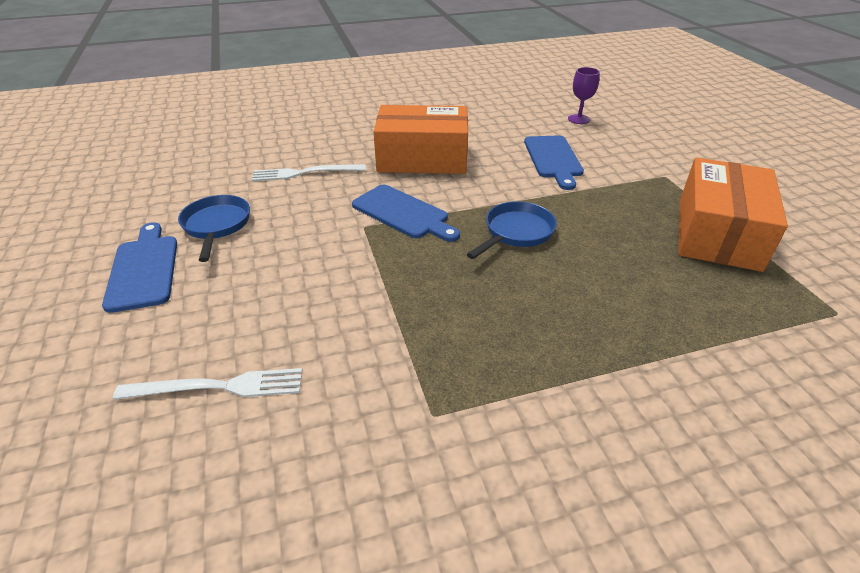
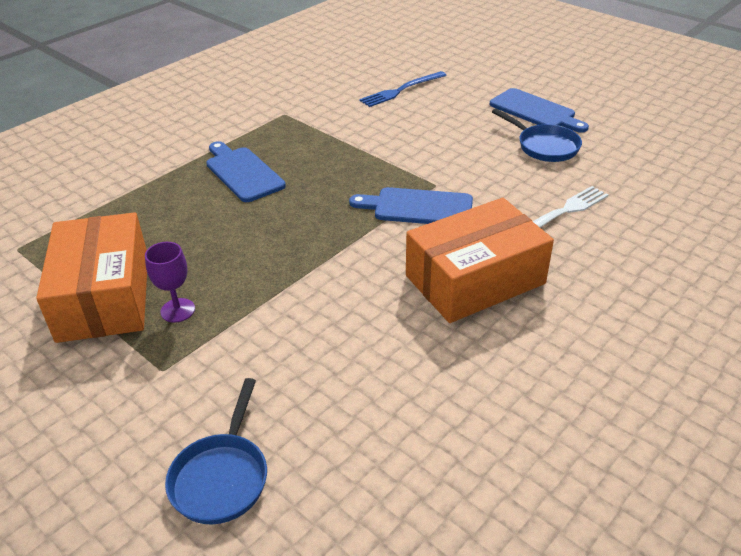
camera: 150 degrees right, 0 degrees up
white fork [113,368,302,400] -> blue fork [359,71,447,107]
blue pan [467,201,557,259] -> blue pan moved to [165,378,267,525]
blue cutting board [524,135,584,190] -> blue cutting board moved to [206,141,286,202]
purple goblet [568,67,600,124] -> purple goblet moved to [145,242,195,323]

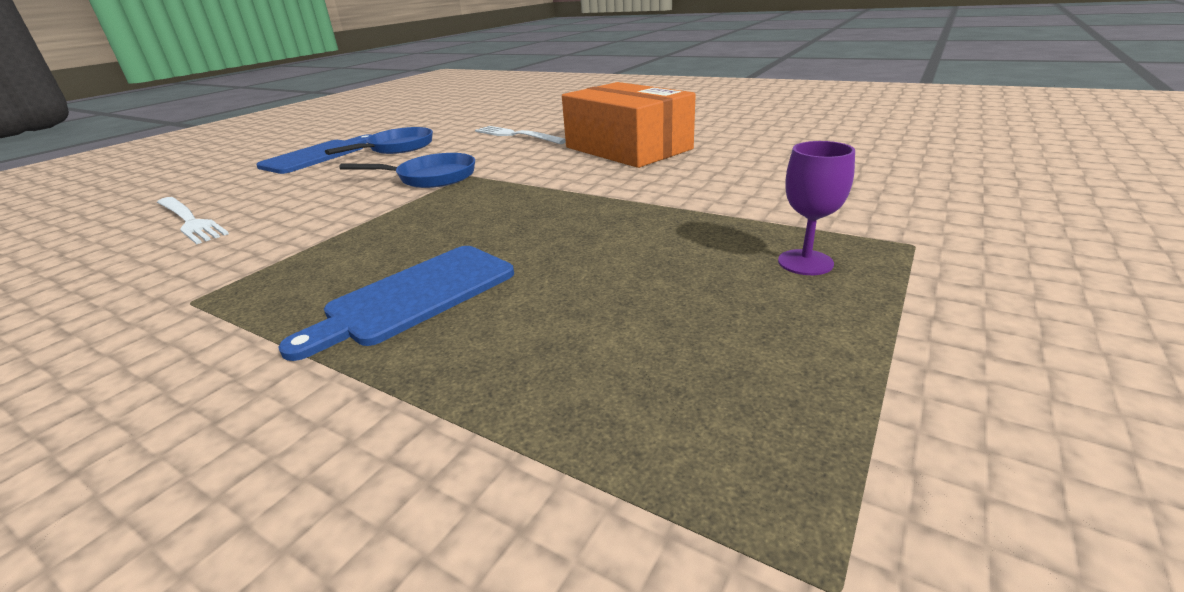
camera: 100 degrees left, 10 degrees down
orange box [36,212,147,343] -> none
blue pan [165,378,267,525] -> blue pan moved to [339,153,475,188]
blue cutting board [349,187,473,224] -> none
blue fork [359,71,447,107] -> white fork [157,197,229,244]

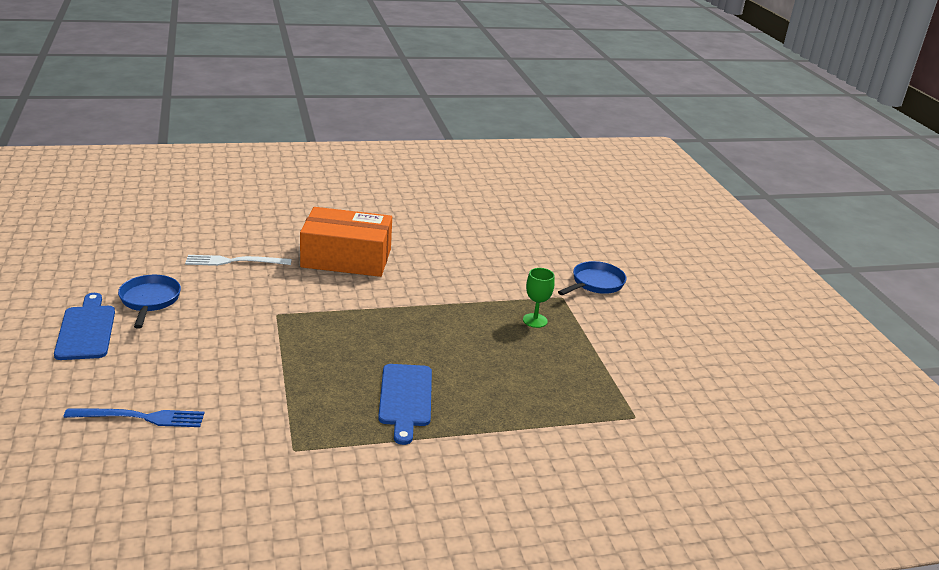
camera: 50 degrees left, 0 degrees up
white fork [157,197,229,244] -> blue fork [64,408,204,427]
blue pan [339,153,475,188] -> blue pan moved to [558,261,626,295]
purple goblet [778,141,855,275] -> green goblet [523,268,555,328]

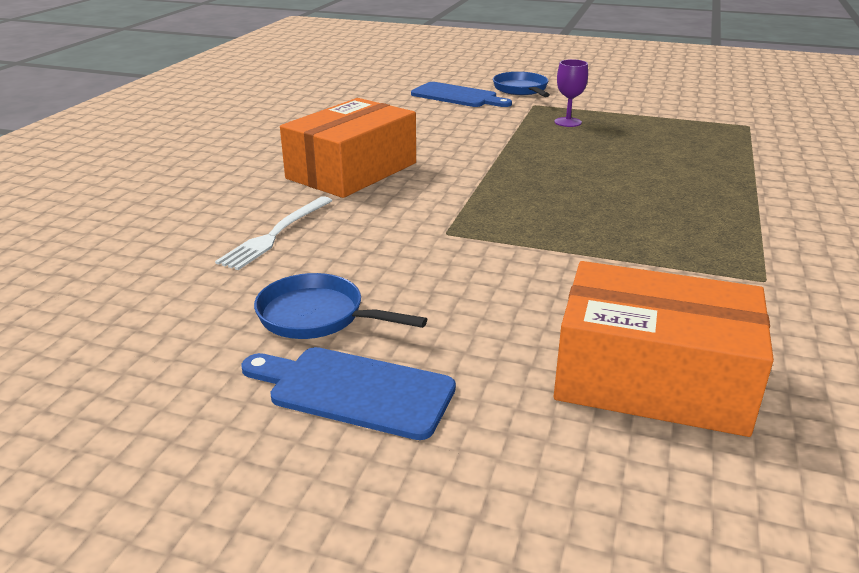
camera: 55 degrees left, 0 degrees up
blue fork [64,408,204,427] -> orange box [554,261,774,437]
blue cutting board [378,364,432,445] -> blue cutting board moved to [411,82,512,107]
green goblet [523,268,555,328] -> purple goblet [554,59,588,127]

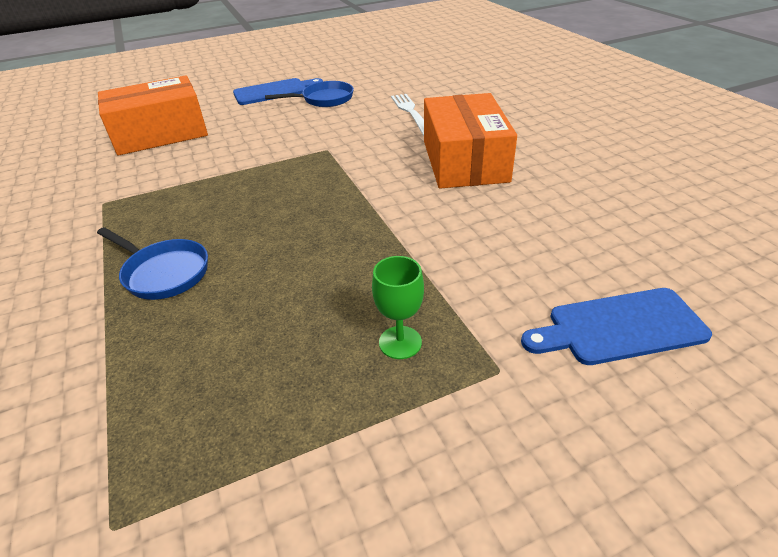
camera: 140 degrees right, 10 degrees up
blue pan [493,72,550,97] -> blue pan moved to [97,227,208,300]
purple goblet [554,59,588,127] -> green goblet [372,256,424,359]

